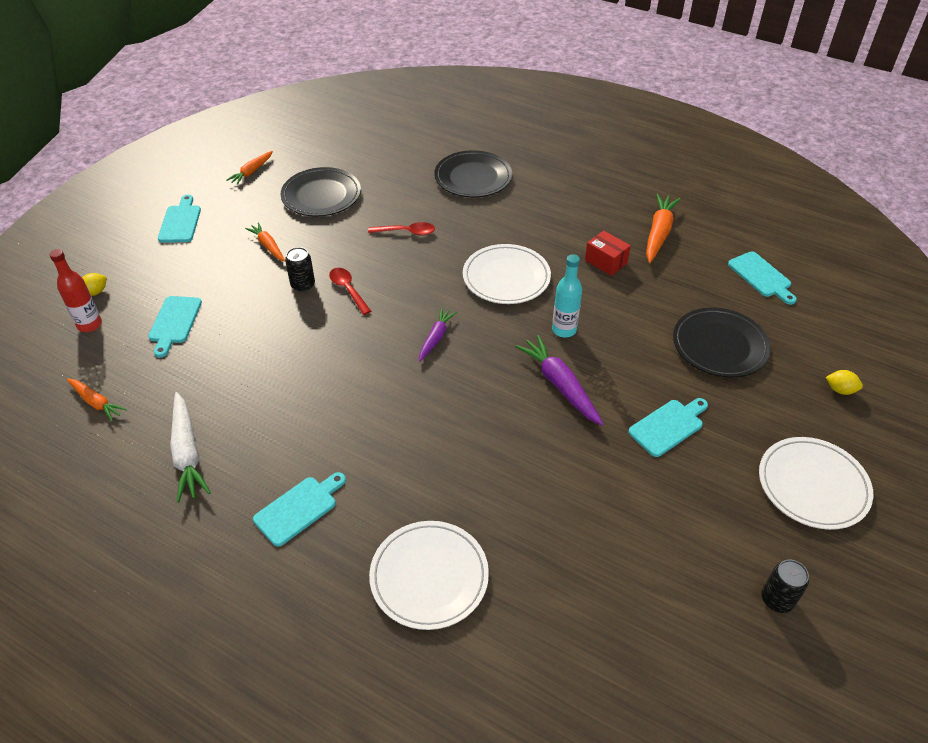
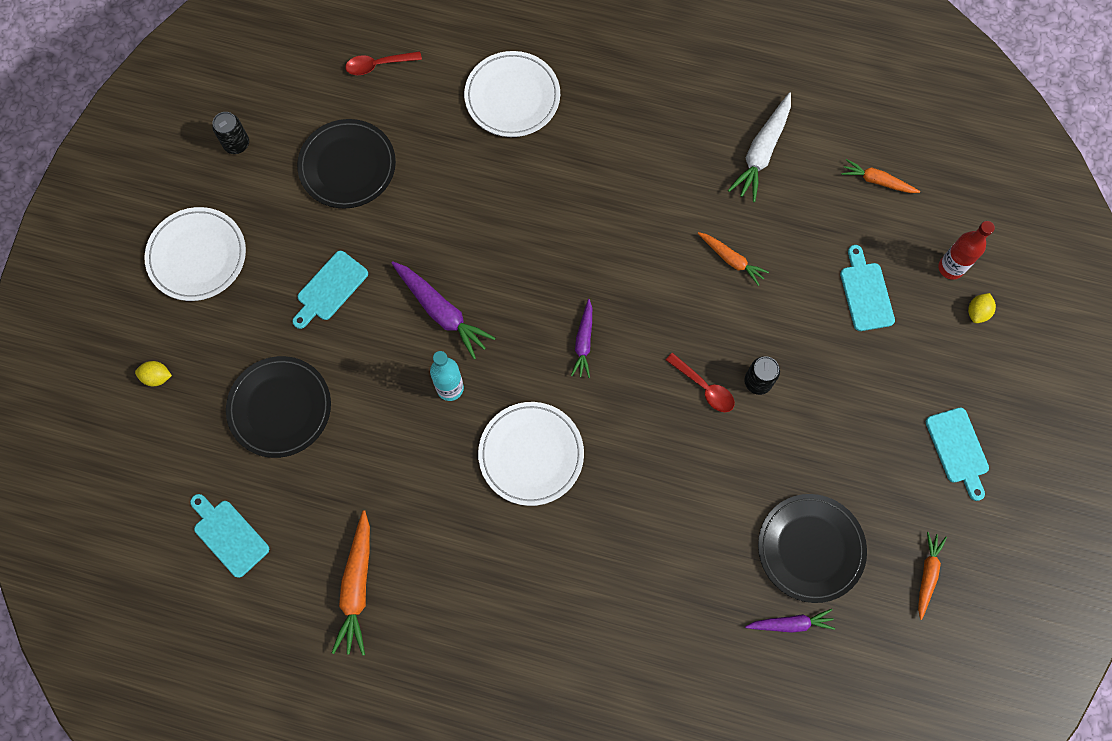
camera: 165 degrees right, 25 degrees up
white carrot [170,392,211,503] -> white carrot turned 120 degrees counterclockwise [728,93,791,202]
orange carrot [245,222,285,262] -> orange carrot moved to [698,232,769,286]
turquoise cutting board [253,472,346,547] -> none
red spoon [368,222,435,235] -> red spoon moved to [345,51,422,75]
black plate [434,150,512,197] -> black plate moved to [297,119,396,209]
red box [585,231,631,276] -> none
none -> purple carrot [745,609,835,633]

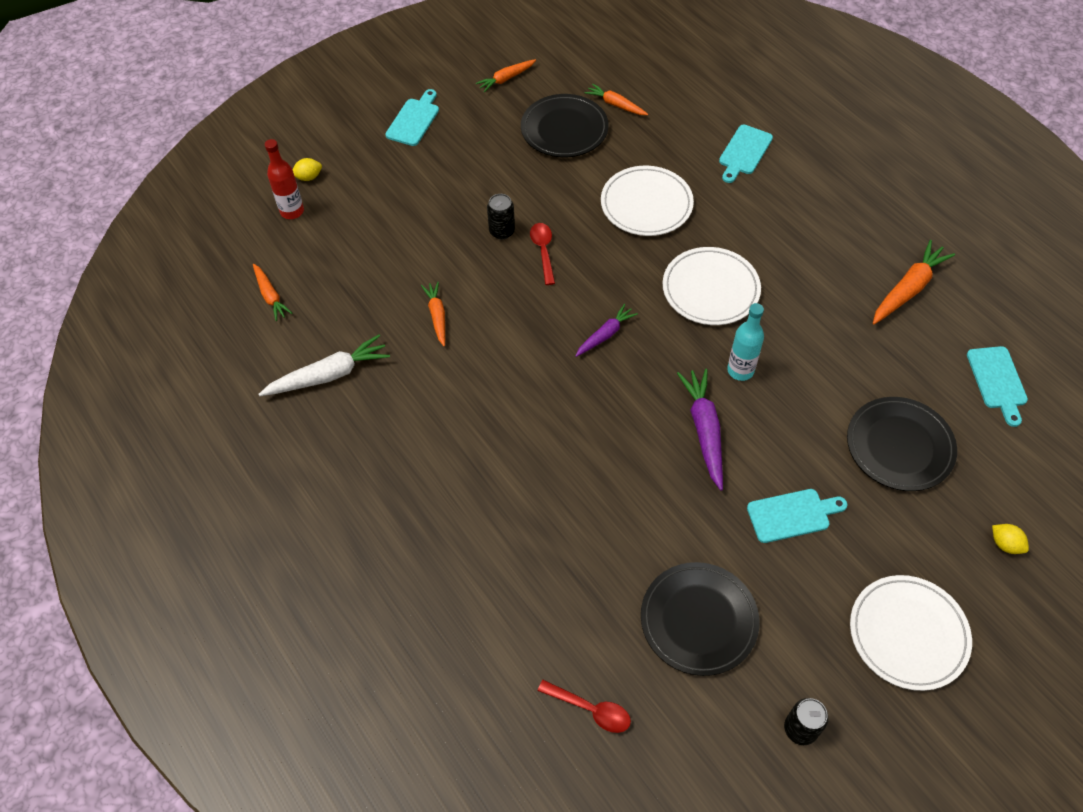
camera: 140 degrees left, 15 degrees down
white plate [464,51,560,137] -> white plate moved to [601,166,694,236]
purple carrot [745,609,835,633] -> orange carrot [584,84,648,115]
turquoise cutting board [840,245,895,331] -> turquoise cutting board moved to [719,125,773,183]

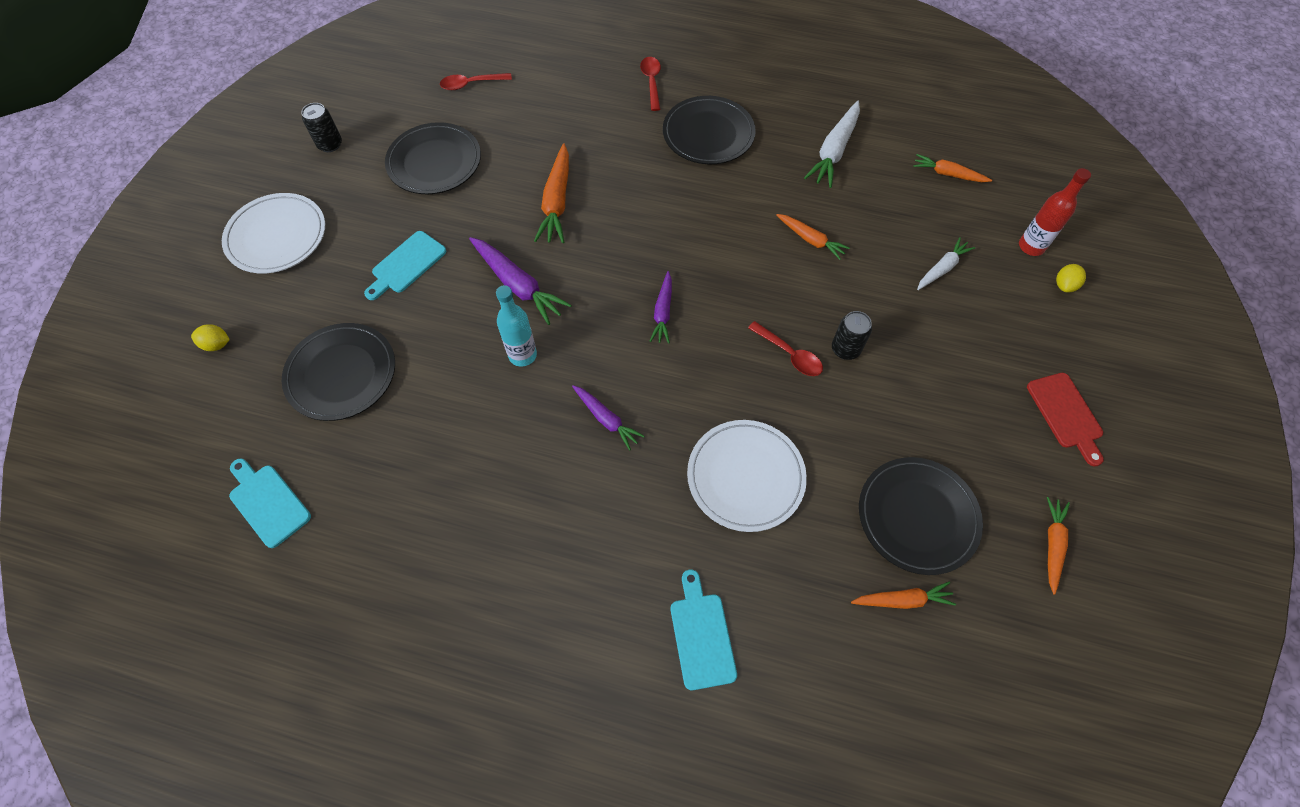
camera: 140 degrees right, 5 degrees up
turquoise cutting board [385,89,439,146] -> red cutting board [1027,373,1104,466]
white plate [663,247,761,325] -> purple carrot [572,385,644,450]
orange carrot [873,240,955,325] -> orange carrot moved to [534,143,569,243]
none -> red spoon [640,57,661,111]
none -> black plate [663,96,756,164]
none -> white carrot [917,237,975,290]

